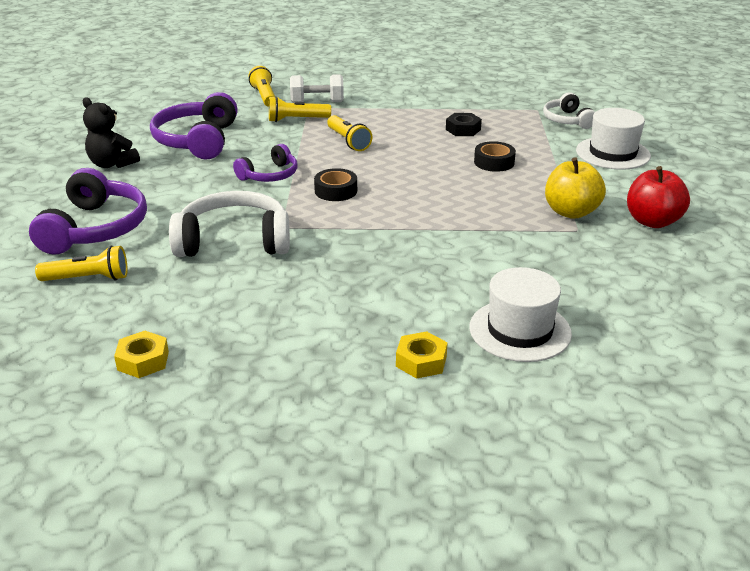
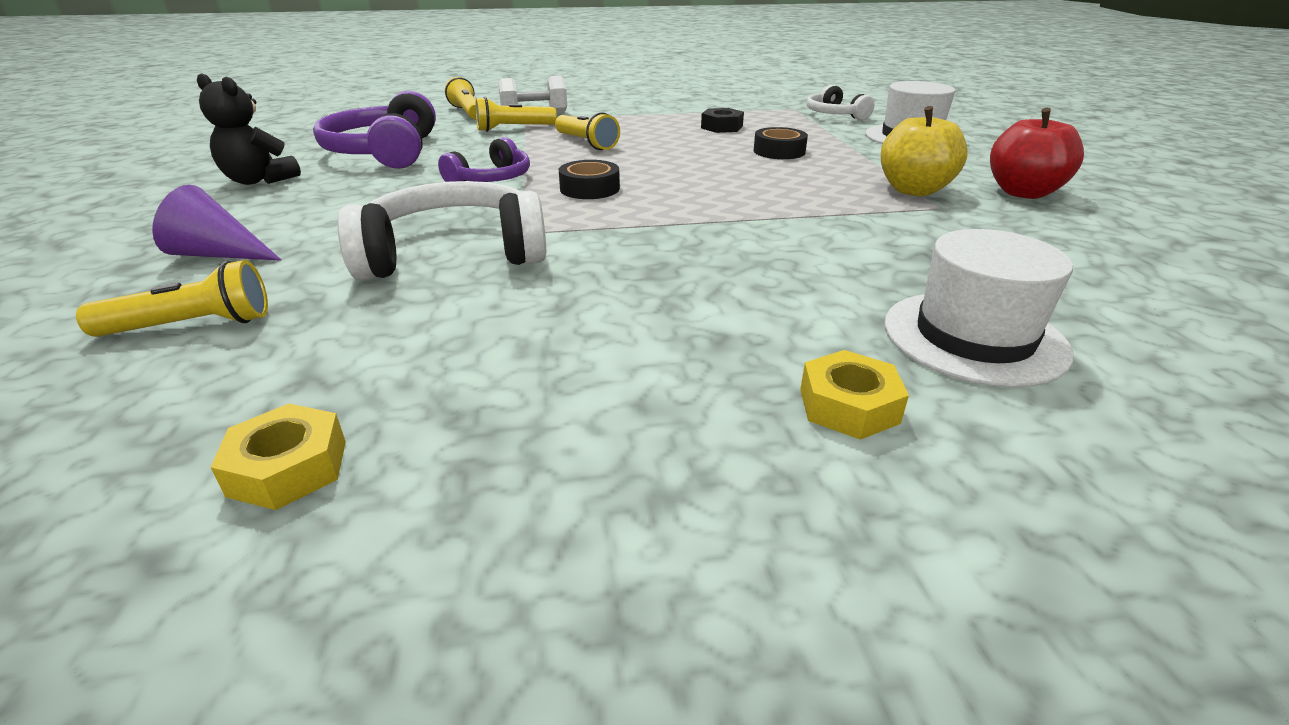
camera: 10 degrees left, 0 degrees up
purple headphones [29,168,147,255] -> purple cone [152,185,282,261]

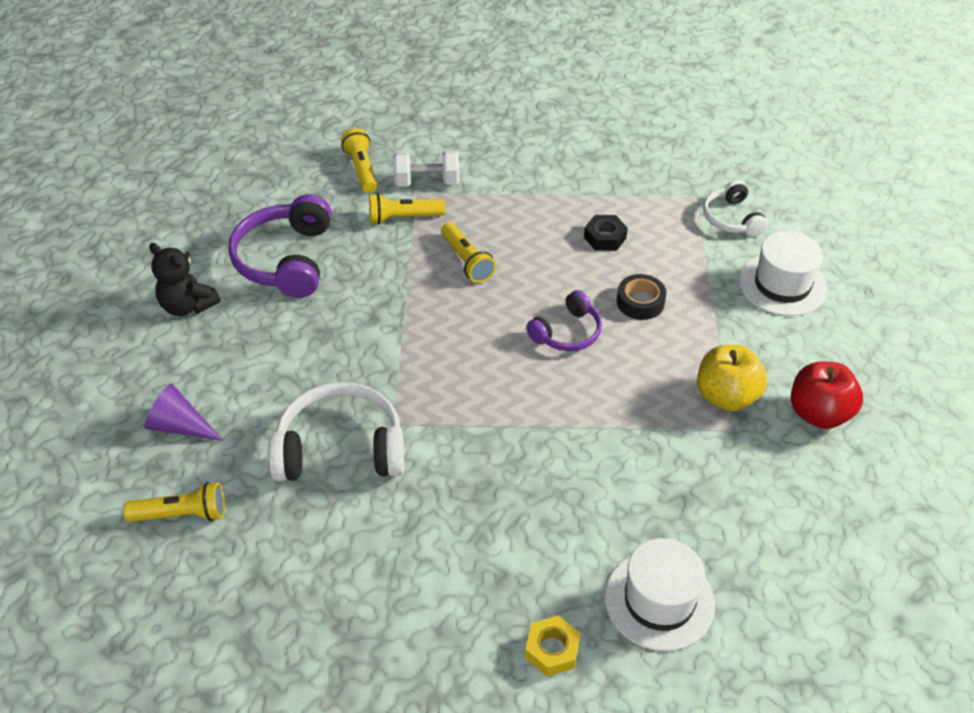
camera: 10 degrees right, 15 degrees up
yellow nut [210,404,346,510] -> none
purple headphones [438,137,530,182] -> purple headphones moved to [526,290,602,351]
black tape [559,160,620,199] -> none

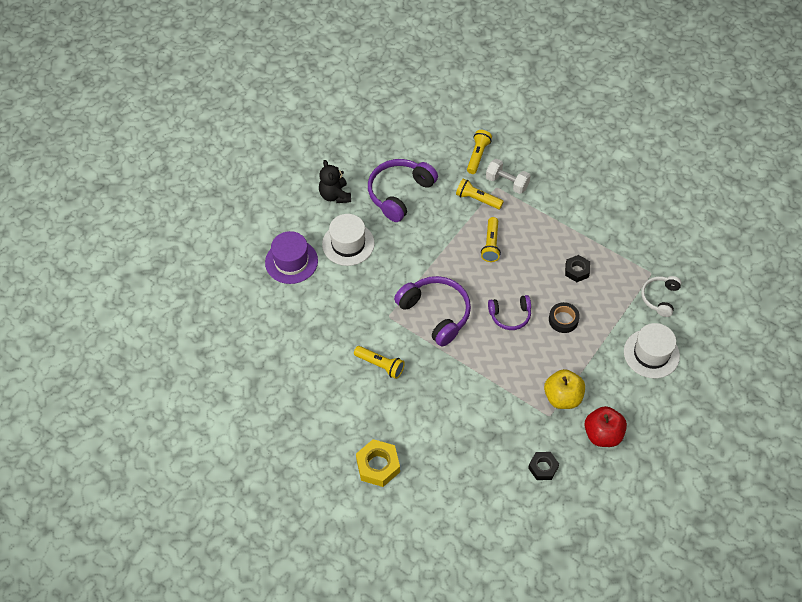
camera: 35 degrees right, 10 degrees up
yellow flashlight [123,482,225,522] -> yellow flashlight moved to [354,346,405,379]
purple cone [144,383,224,441] -> purple hat [265,231,318,284]
white headphones [268,382,404,481] -> none
yellow nut [525,615,581,676] -> yellow nut [356,439,400,487], size x1.53
white hat [605,538,715,651] -> white hat moved to [322,214,375,266]
none -> purple headphones [394,276,471,347]
none -> black nut [528,452,559,480]

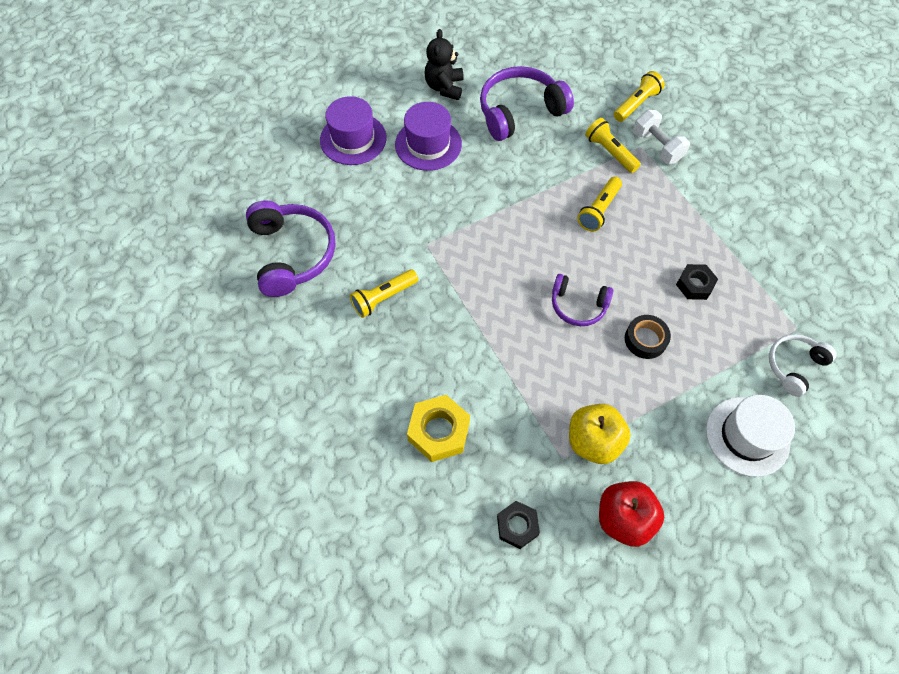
camera: 25 degrees right, 5 degrees up
white hat [322,214,375,266] -> purple hat [395,102,462,171]
yellow flashlight [354,346,405,379] -> yellow flashlight turned 90 degrees clockwise [350,269,418,318]
yellow nut [356,439,400,487] -> yellow nut moved to [407,395,470,462]
purple headphones [394,276,471,347] -> purple headphones moved to [246,200,335,297]

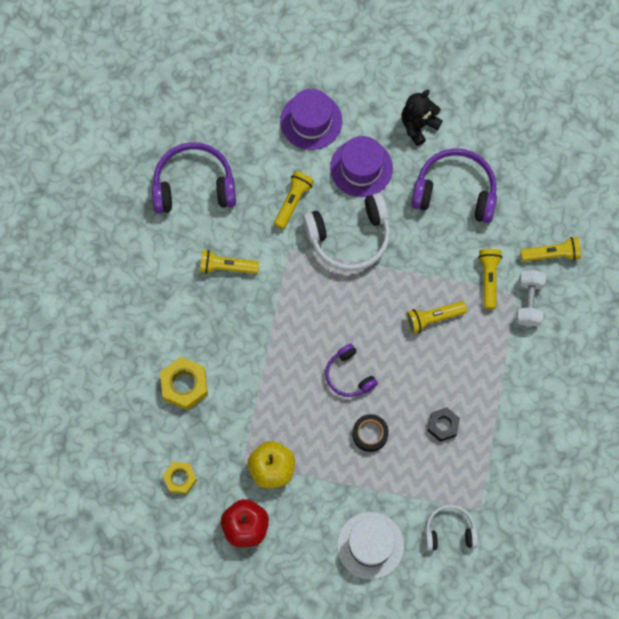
camera: 40 degrees right, 10 degrees up
purple headphones [246,200,335,297] -> purple headphones turned 120 degrees counterclockwise [152,142,236,213]
black nut [497,501,540,549] -> yellow nut [163,462,197,494]
none -> yellow flashlight [274,171,314,229]
none -> white headphones [303,193,390,271]

